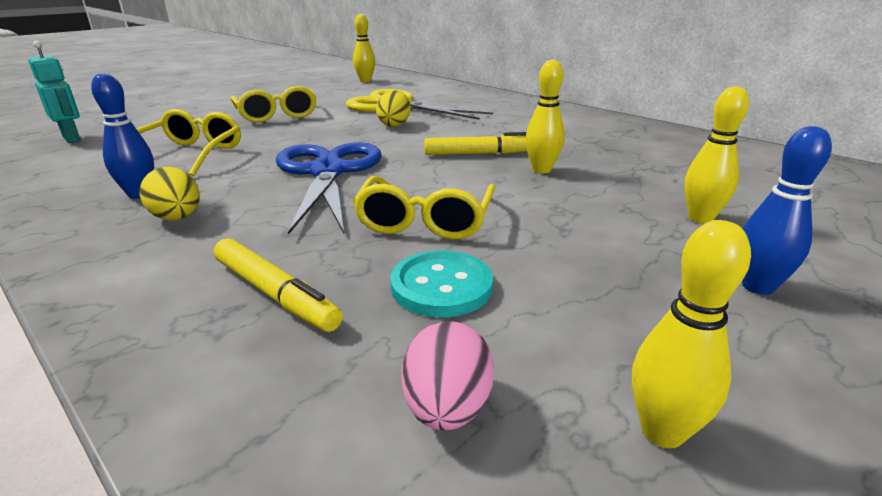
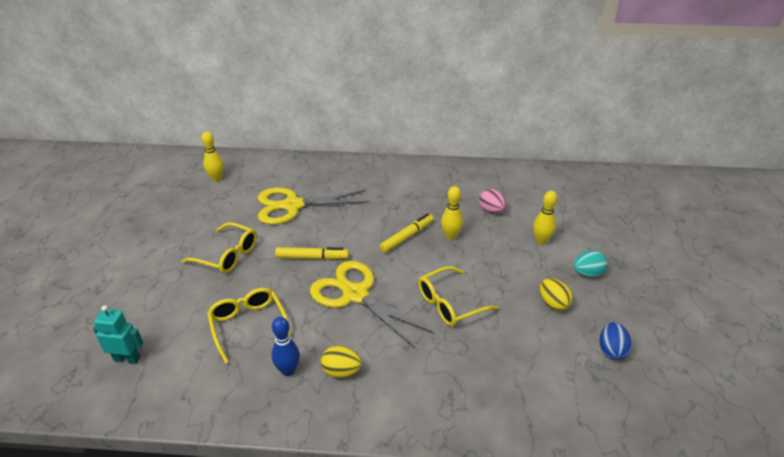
camera: 40 degrees left, 10 degrees up
yellow marker [214,238,343,332] -> yellow marker moved to [275,247,349,260]
blue scissors [276,142,382,235] -> yellow scissors [310,261,434,348]
yellow glasses [353,176,495,239] -> yellow glasses turned 90 degrees clockwise [418,266,499,326]
yellow egg [376,90,411,127] -> yellow egg moved to [540,278,573,311]
turquoise button [390,251,493,317] -> none
pink egg [402,321,494,430] -> pink egg moved to [479,189,506,213]
yellow bowling pin [632,220,751,448] -> blue egg [600,322,632,360]
blue bowling pin [742,126,832,295] -> turquoise egg [574,251,607,277]

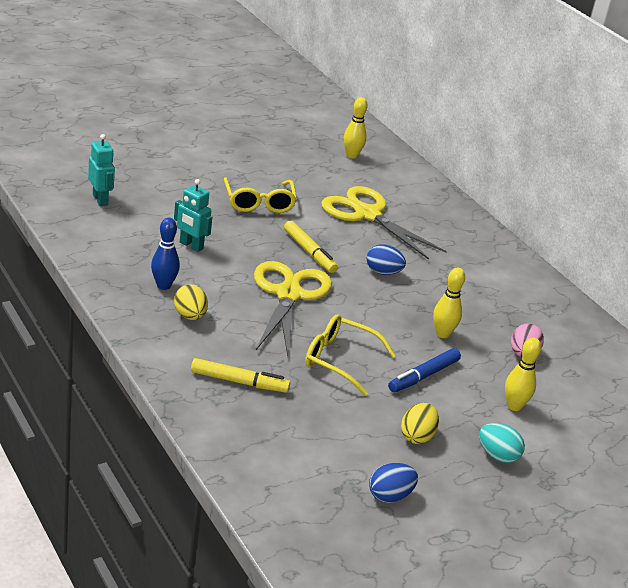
camera: 50 degrees right, 5 degrees down
yellow glasses [207,288,291,364] -> turquoise robot [174,179,212,252]
yellow marker [380,213,434,253] -> yellow marker moved to [191,358,290,393]
none -> blue egg [367,244,406,275]
none -> blue marker [388,348,461,392]

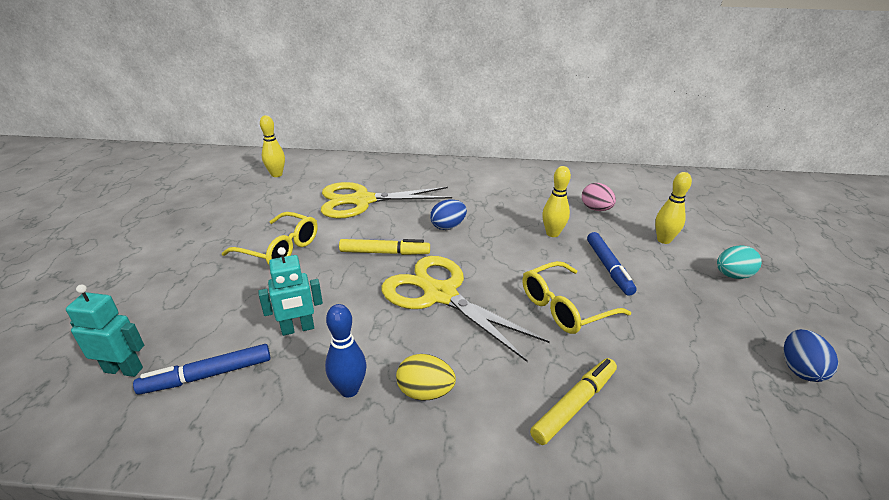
camera: 50 degrees left, 0 degrees up
yellow egg [401,403,439,444] -> none
none -> blue marker [133,344,271,395]

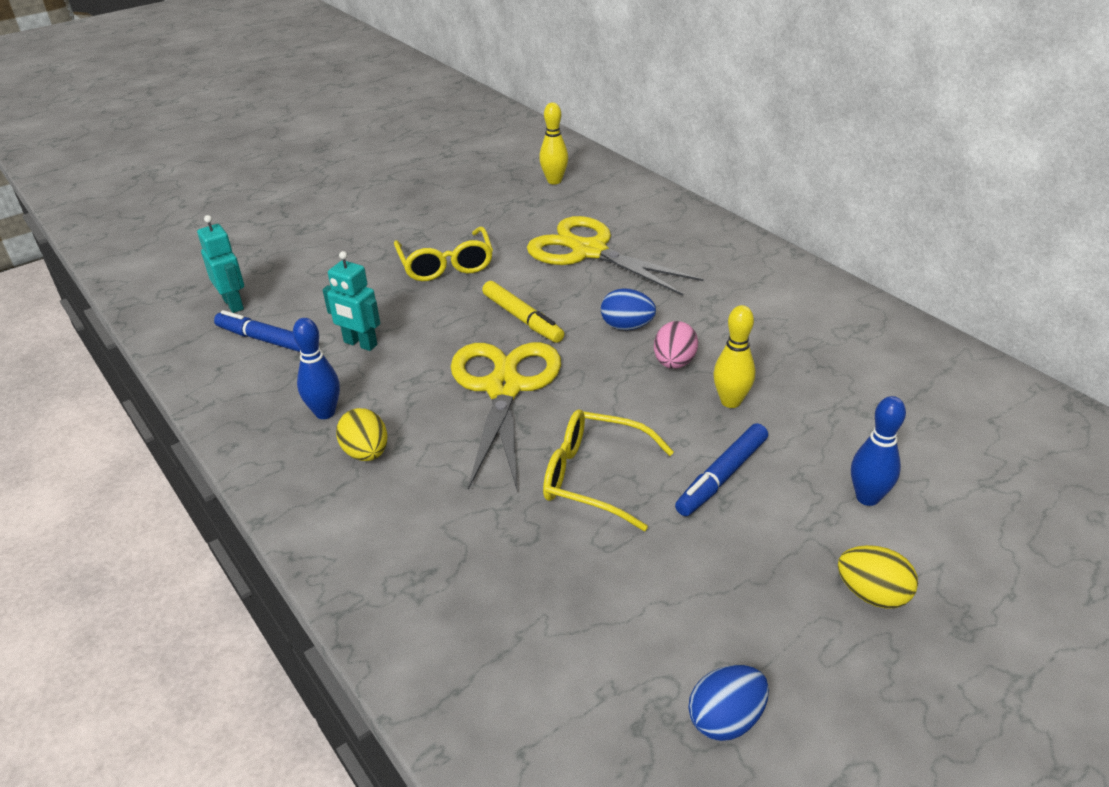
camera: 50 degrees right, 5 degrees up
yellow marker [530,358,617,445] -> none
pink egg [582,183,616,211] -> pink egg moved to [654,321,698,369]
yellow bowling pin [655,172,692,244] -> blue bowling pin [851,396,906,506]
turquoise egg [717,245,762,279] -> yellow egg [838,545,918,609]

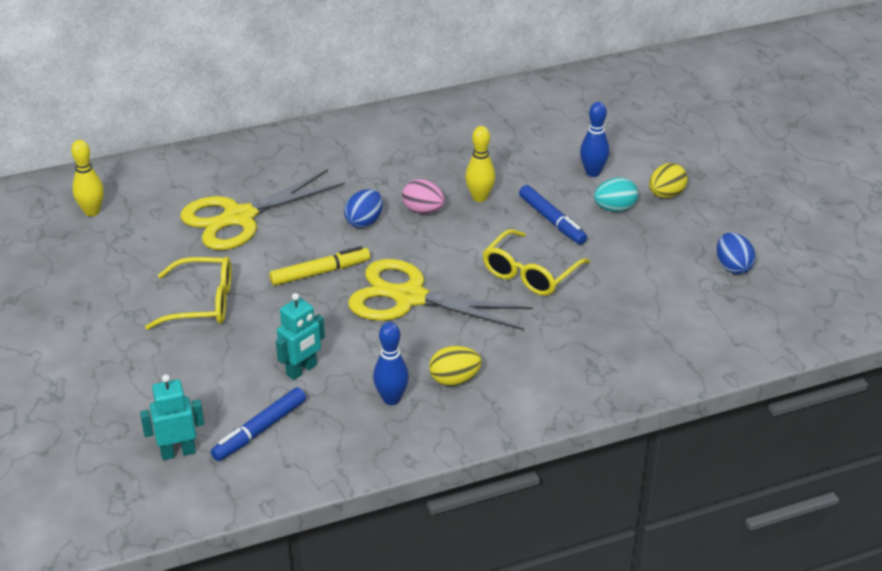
camera: 75 degrees left, 0 degrees up
none -> turquoise egg [594,177,638,212]

